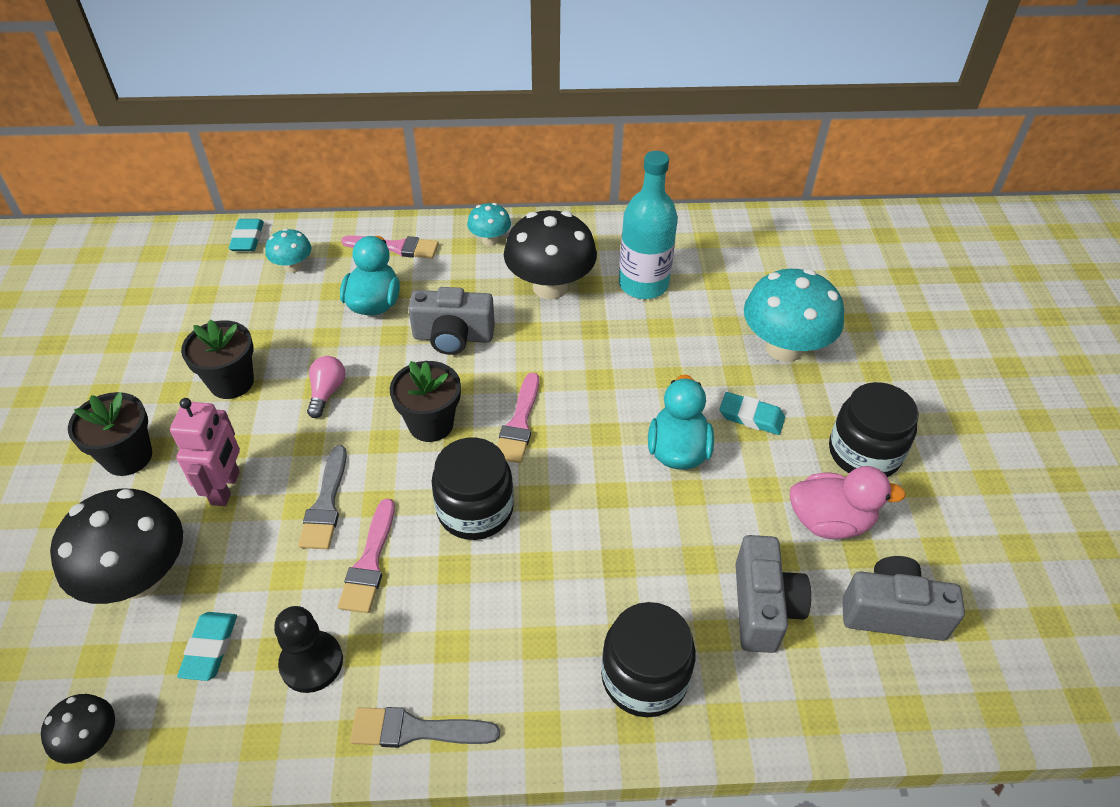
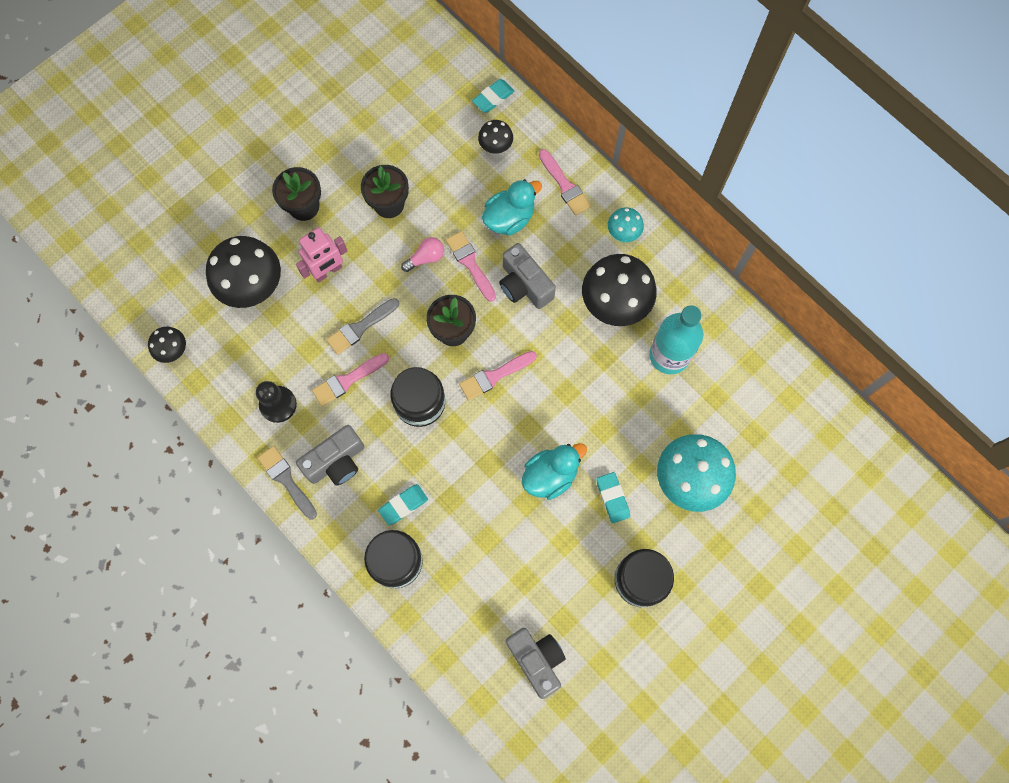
camera: 50 degrees right, 25 degrees up
turquoise eraser [177,612,237,681] -> turquoise eraser moved to [378,484,428,525]
turquoise mushroom [265,228,311,273] -> black mushroom [478,120,513,154]
grey camera [735,535,811,653] -> grey camera moved to [296,425,364,486]
pink duck [790,466,906,539] -> none
none -> pink brush [446,231,496,302]

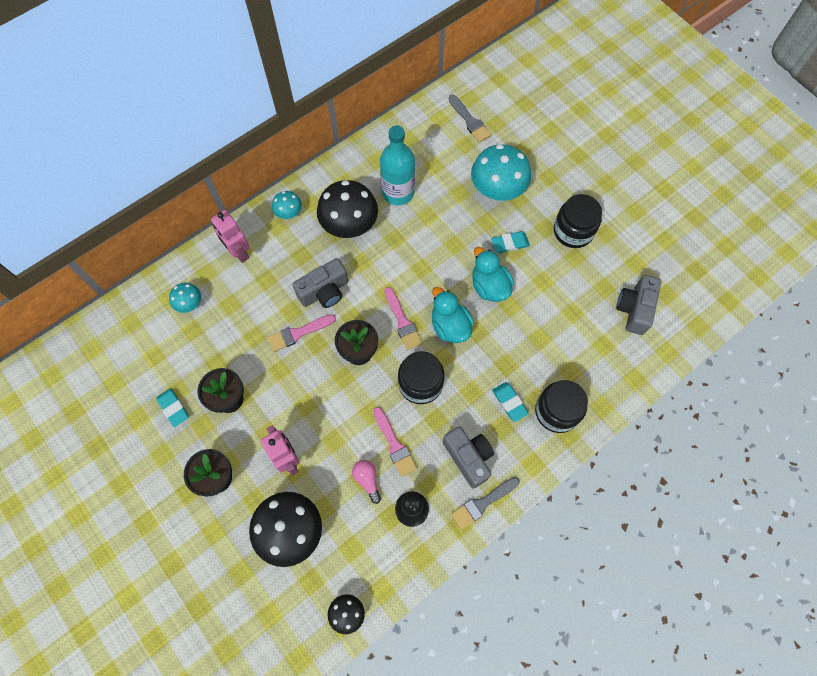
camera: 85 degrees left, 5 degrees down
grey brush [326,298,399,355] -> grey brush moved to [448,94,491,142]
pink light bulb [401,237,444,272] -> pink light bulb moved to [352,460,381,504]
turquoise eraser [472,79,515,113] -> turquoise eraser moved to [156,388,189,427]
black mushroom [478,120,513,154] -> turquoise mushroom [169,283,201,313]
turquoise duck [482,179,542,236] -> turquoise duck moved to [432,287,474,343]
grey camera [506,628,566,699] -> grey camera turned 45 degrees counterclockwise [616,275,662,335]
pink brush [539,149,591,216] -> pink robot [211,210,250,263]

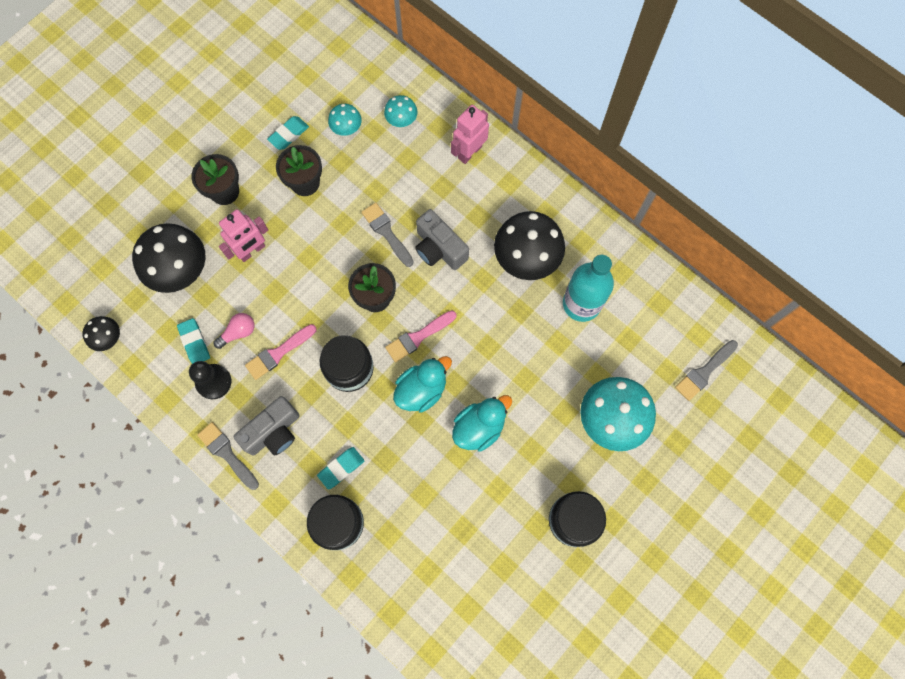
camera: 80 degrees right, 5 degrees up
pink brush [267,314,336,352] -> grey brush [361,203,414,267]
turquoise mushroom [272,191,302,219] -> turquoise mushroom moved to [328,104,362,136]
turquoise eraser [491,231,530,253] -> turquoise eraser moved to [177,318,210,364]
grey camera [616,275,662,335] -> none

